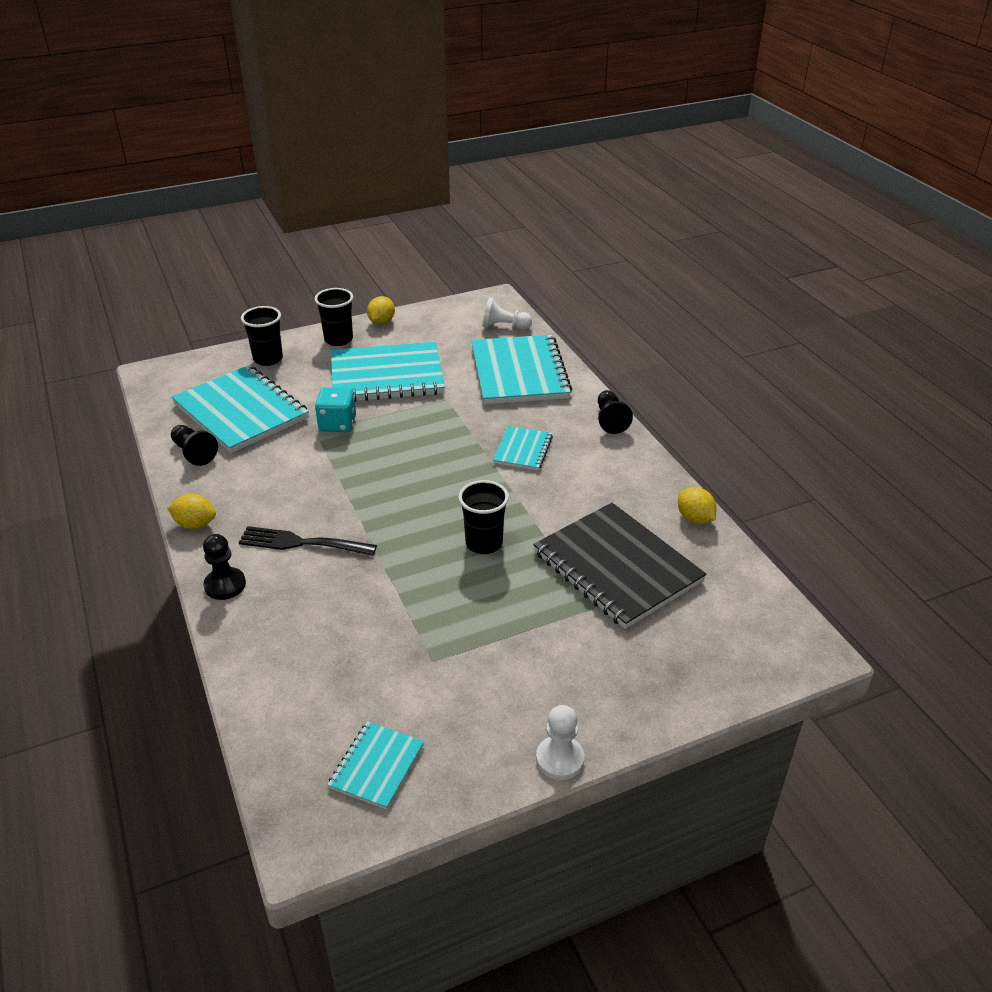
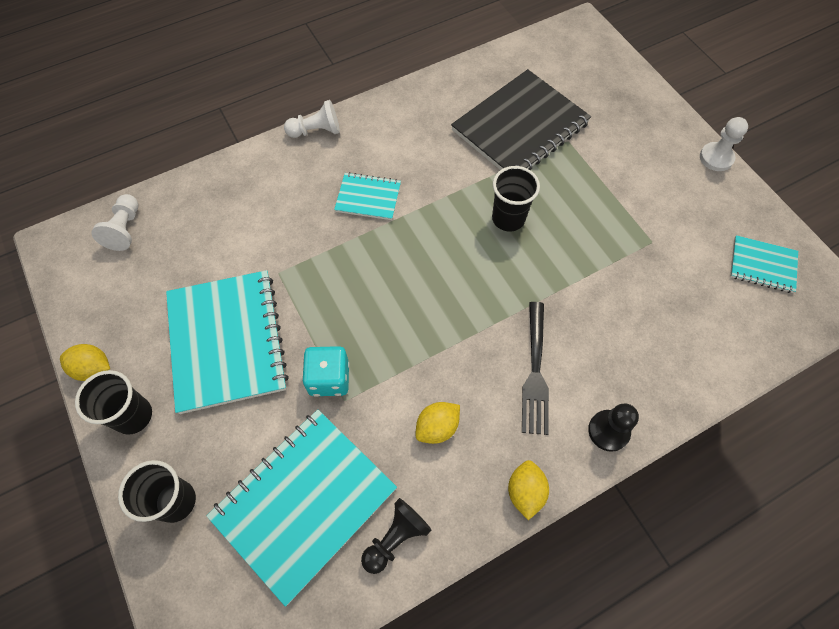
camera: 95 degrees left, 25 degrees up
turquoise notebook [471,335,572,404] -> none
black pawn [598,390,633,434] -> white pawn [284,100,340,138]
yellow lemon [678,487,717,524] -> yellow lemon moved to [416,402,460,444]

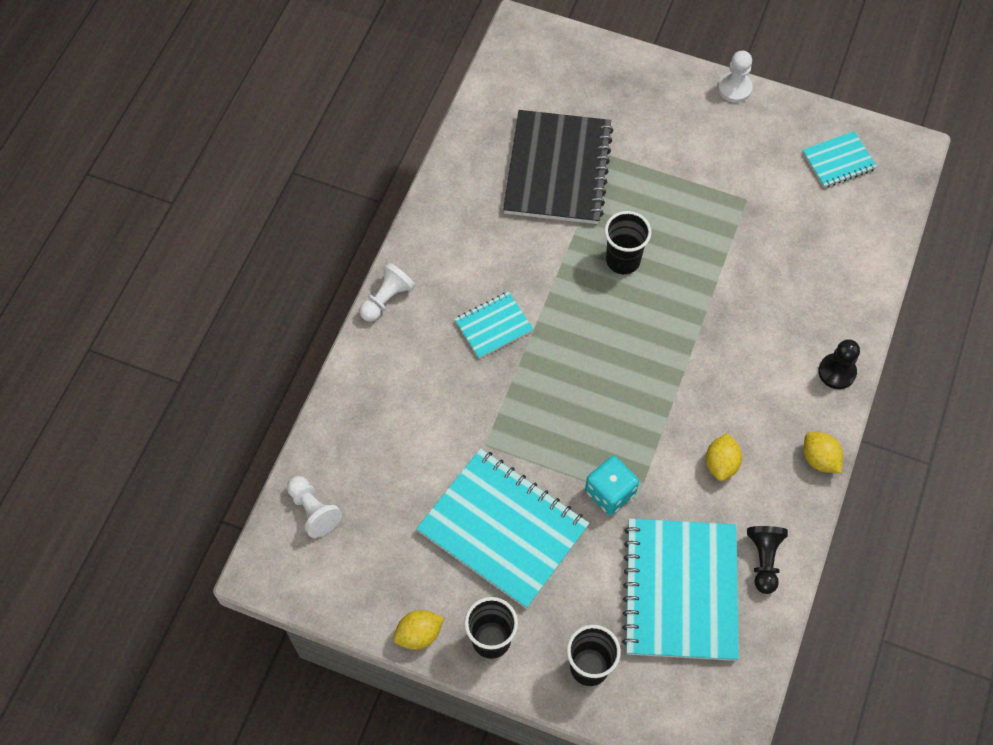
camera: 40 degrees left, 0 degrees up
black fork [522,302,549,435] -> none

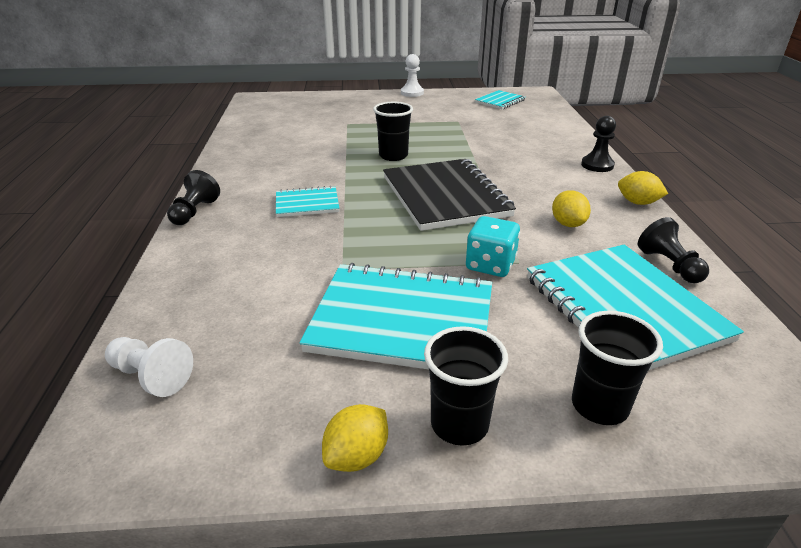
camera: 25 degrees left, 30 degrees down
white pawn [359,262,415,322] -> black pawn [167,170,220,225]
turquoise notebook [454,292,534,359] -> turquoise notebook turned 45 degrees clockwise [276,186,339,217]
black notebook [503,110,614,224] -> black notebook moved to [383,159,516,231]

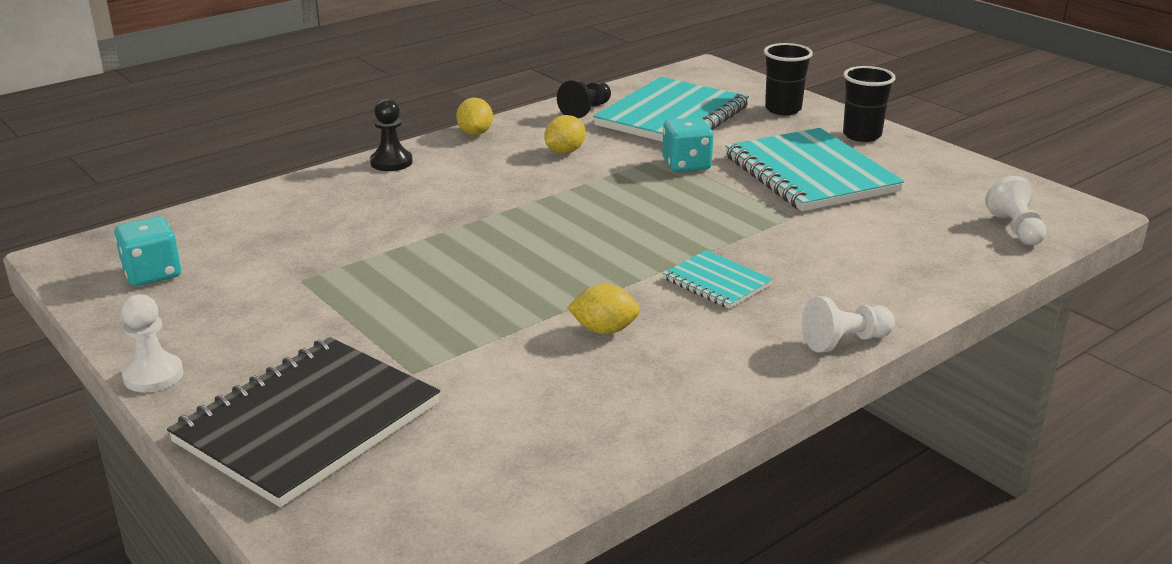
camera: 125 degrees left, 5 degrees down
black pawn [167,170,220,225] -> white pawn [802,296,895,353]
yellow lemon [322,404,388,472] -> yellow lemon moved to [567,284,640,334]
black cup [373,102,413,161] -> none
black notebook [383,159,516,231] -> black notebook moved to [167,337,440,508]
turquoise notebook [475,90,525,109] -> turquoise dice [114,216,181,286]

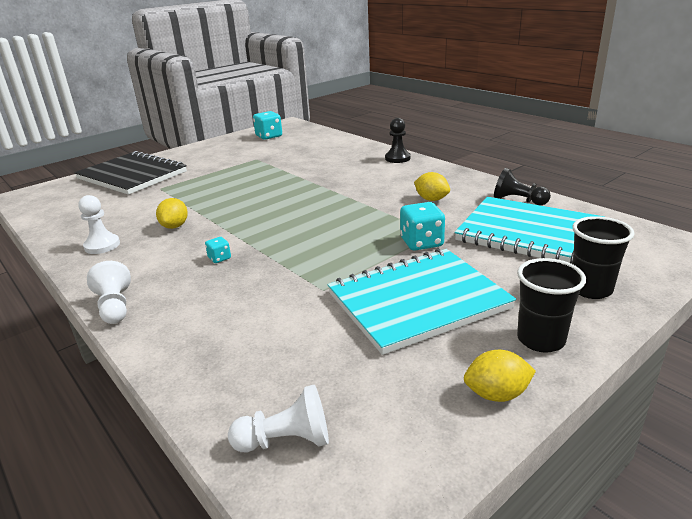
camera: 90 degrees right, 0 degrees up
white pawn [121,294,184,392] -> white pawn moved to [78,195,120,254]
yellow lemon [456,98,493,135] -> yellow lemon moved to [464,350,536,402]
turquoise notebook [663,250,773,309] -> turquoise dice [205,237,231,263]

